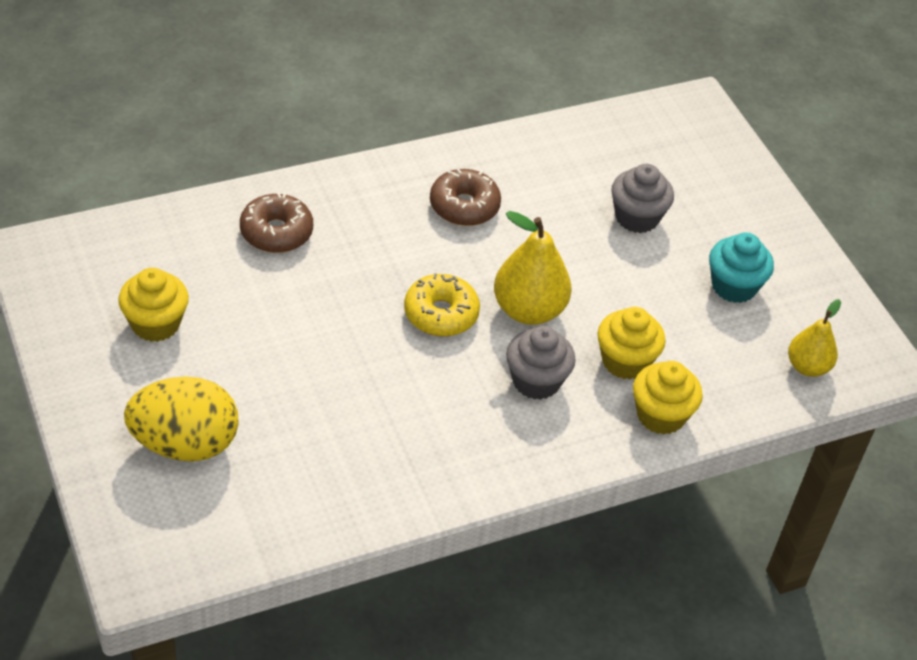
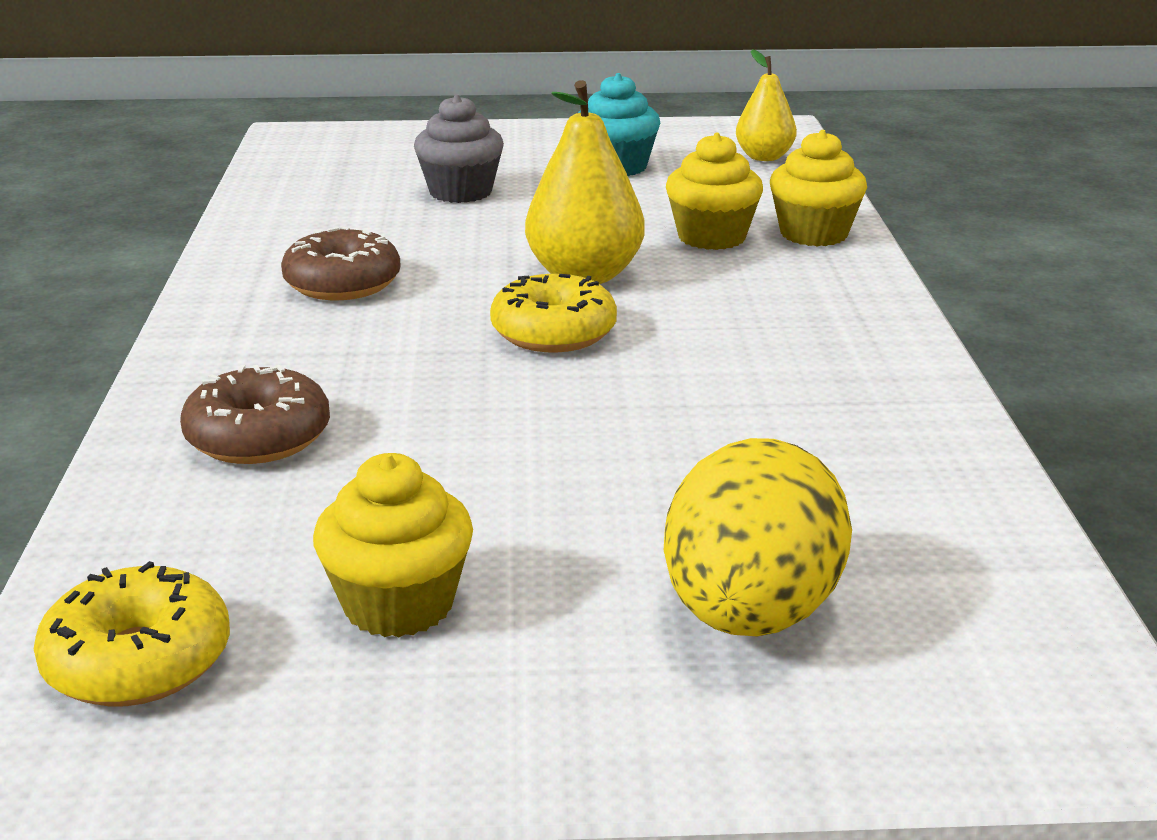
camera: 65 degrees left, 20 degrees down
grey cupcake [506,326,576,400] -> none
none -> yellow donut [34,561,230,706]

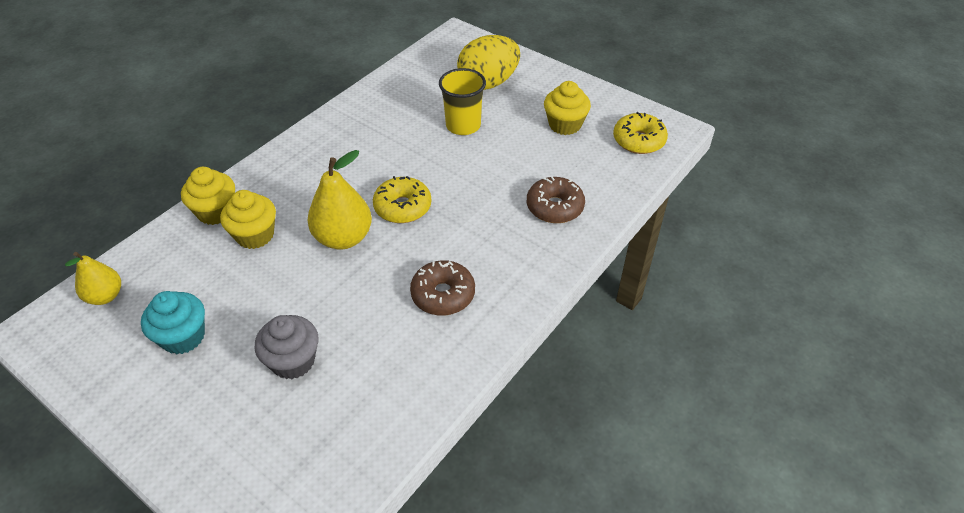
camera: 140 degrees left, 20 degrees up
none -> yellow cup [439,68,486,135]

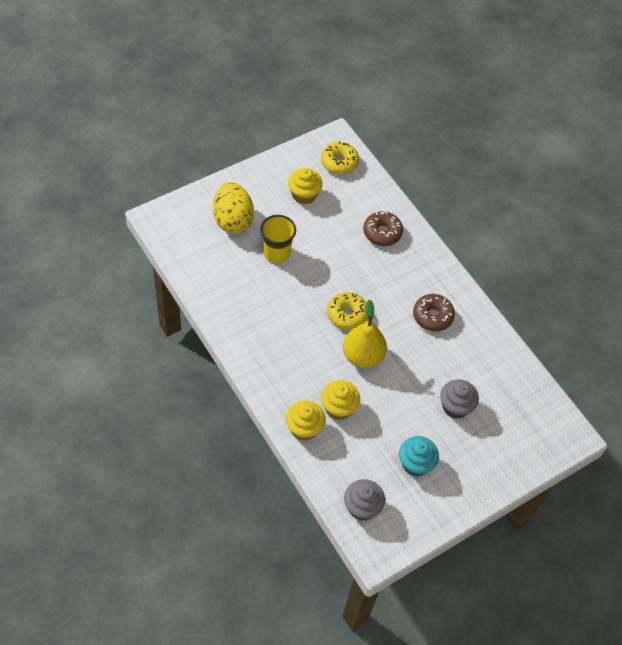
camera: 75 degrees left, 10 degrees up
yellow pear [65,252,121,305] -> grey cupcake [344,479,385,521]

